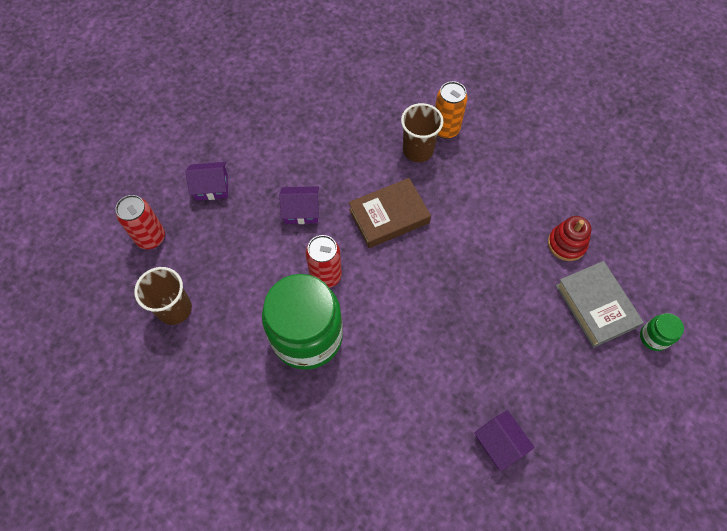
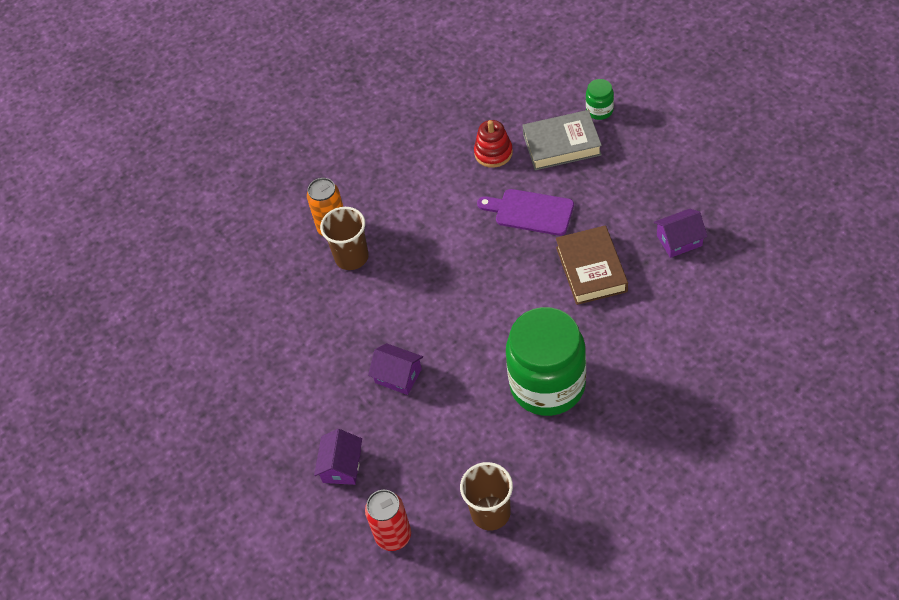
camera: 70 degrees left, 10 degrees down
purple house [279,186,319,224] -> purple house turned 75 degrees counterclockwise [368,343,423,395]
red can [306,235,342,288] -> none
brown book [348,178,431,248] -> brown book moved to [556,225,628,305]
none -> purple cutting board [477,189,574,236]

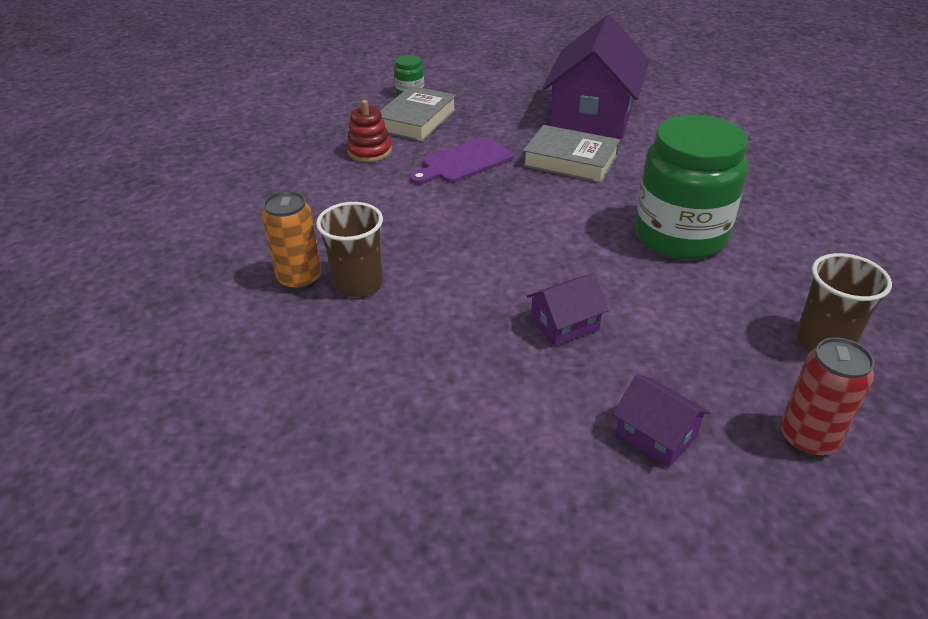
camera: 60 degrees left, 15 degrees down
brown book [556,225,628,305] -> grey book [523,125,620,183]
purple house [654,209,708,258] -> purple house [543,15,649,138], size x2.27

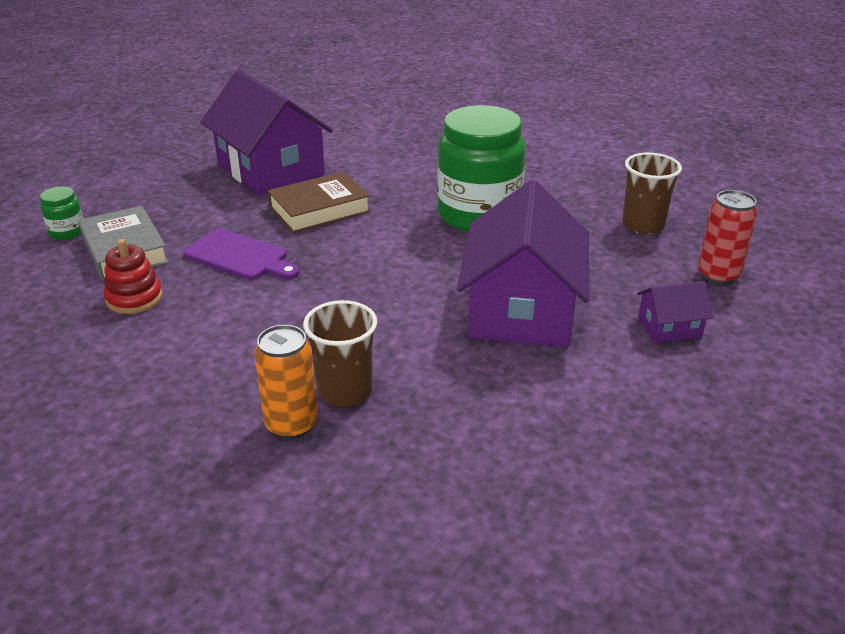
camera: 55 degrees left, 5 degrees down
purple cutting board [410,137,514,184] -> purple cutting board turned 60 degrees counterclockwise [183,228,300,280]
grey book [523,125,620,183] -> brown book [268,172,371,233]
purple house [527,273,609,347] -> purple house [457,180,589,347], size x2.27

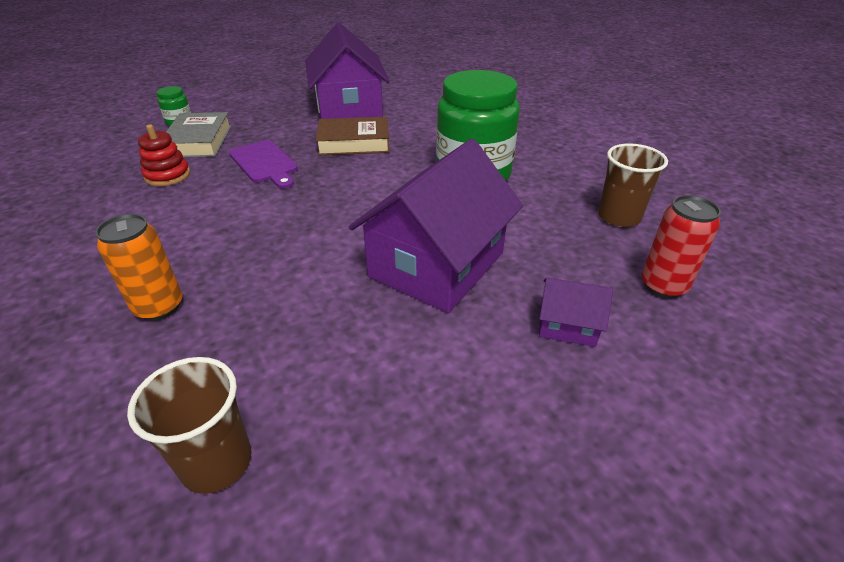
camera: 25 degrees right, 5 degrees up
brown cup [303,300,377,407] -> brown cup moved to [127,357,252,494]

